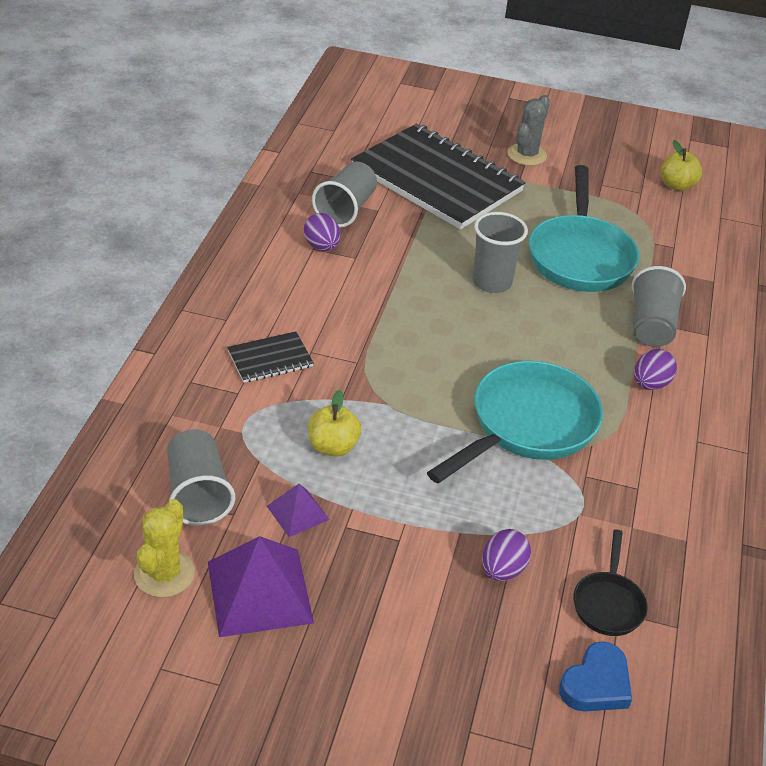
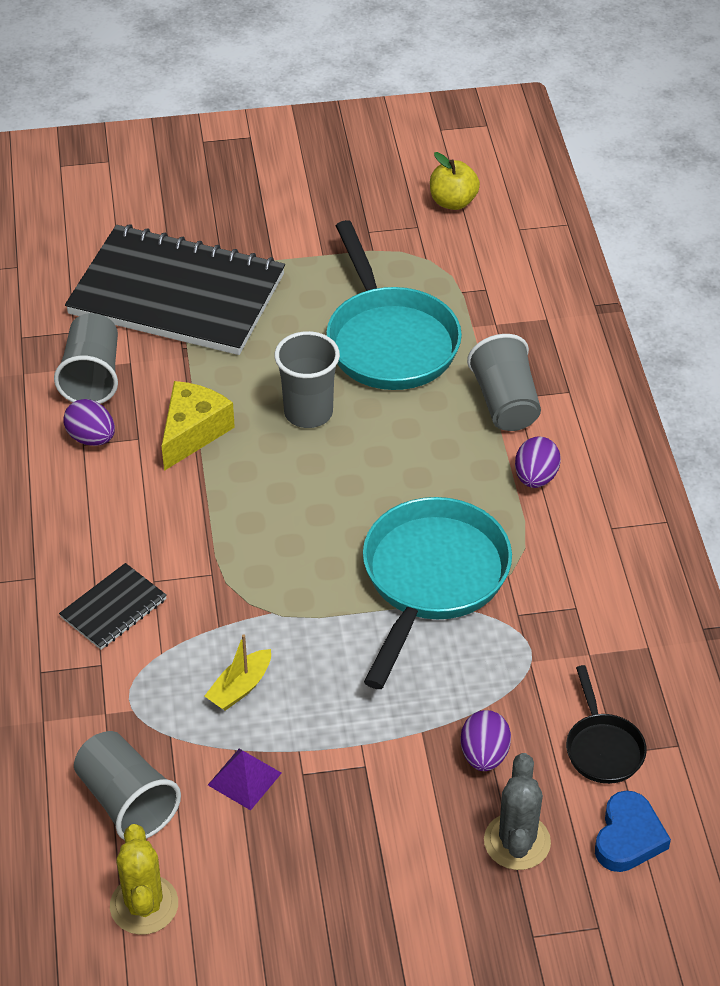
camera: 20 degrees left, 5 degrees up
purple pyramid [208,536,314,637] -> none
yellow apple [308,390,361,456] -> yellow boat [205,634,271,711]
grey cactus [507,95,550,166] -> grey cactus moved to [484,753,551,870]
none -> yellow cheese [162,381,235,471]

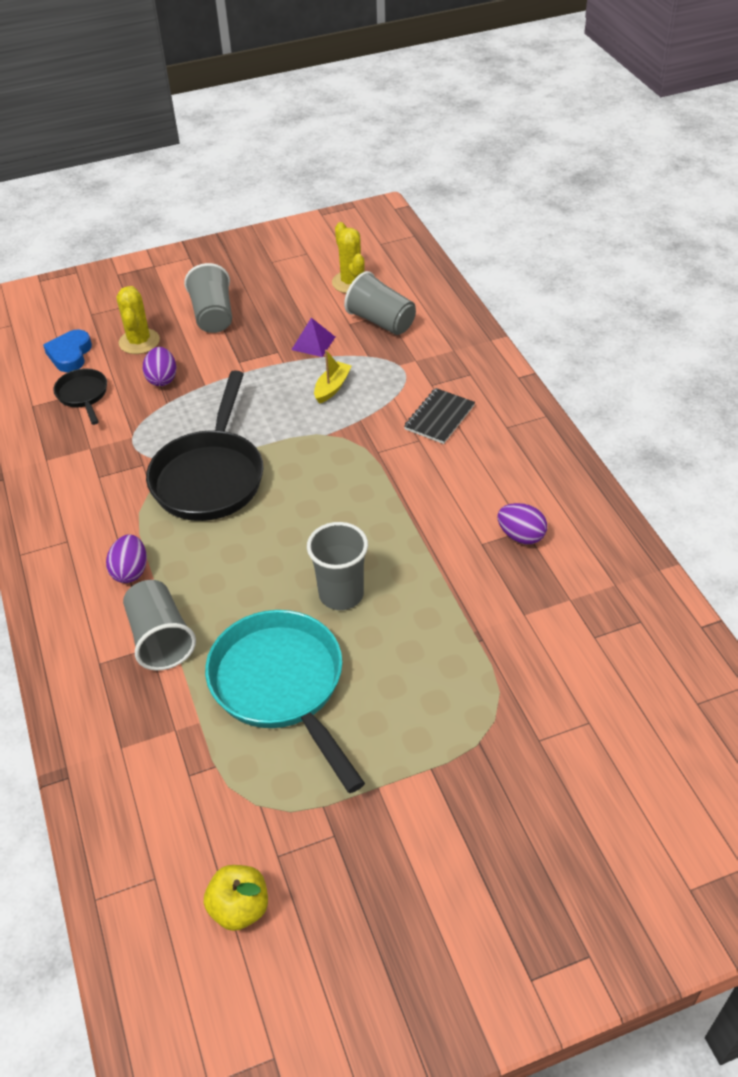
camera: 170 degrees right, 0 degrees up
grey cup [54,313,118,404] -> grey cup moved to [184,263,232,333]
black notebook [65,224,285,355] -> none
yellow cheese [162,381,235,471] -> none
turquoise pan [363,497,512,689] -> black pan [146,370,263,521]
grey cactus [484,753,551,870] -> yellow cactus [117,286,160,354]

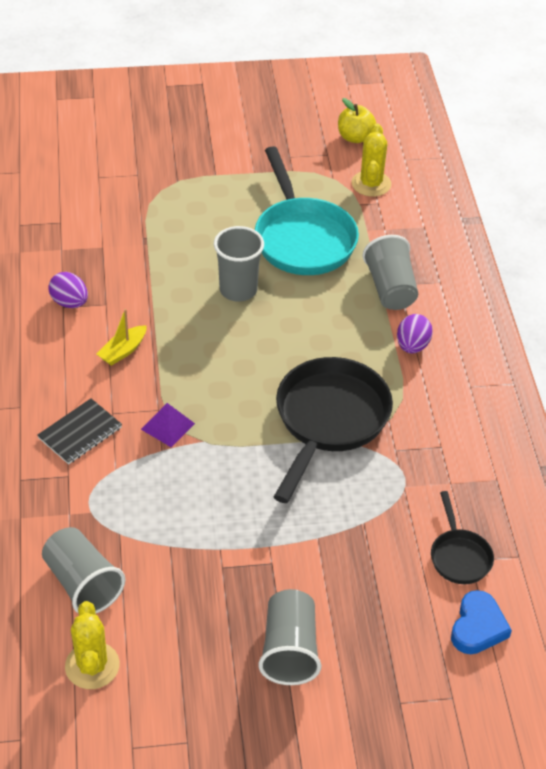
camera: 170 degrees left, 0 degrees up
yellow cactus [117,286,160,354] -> yellow cactus moved to [351,124,391,197]
purple egg [143,347,176,386] -> none
purple pyramid [291,318,335,357] -> purple pyramid moved to [141,403,195,447]
yellow boat [314,350,352,404] -> yellow boat moved to [97,309,147,366]

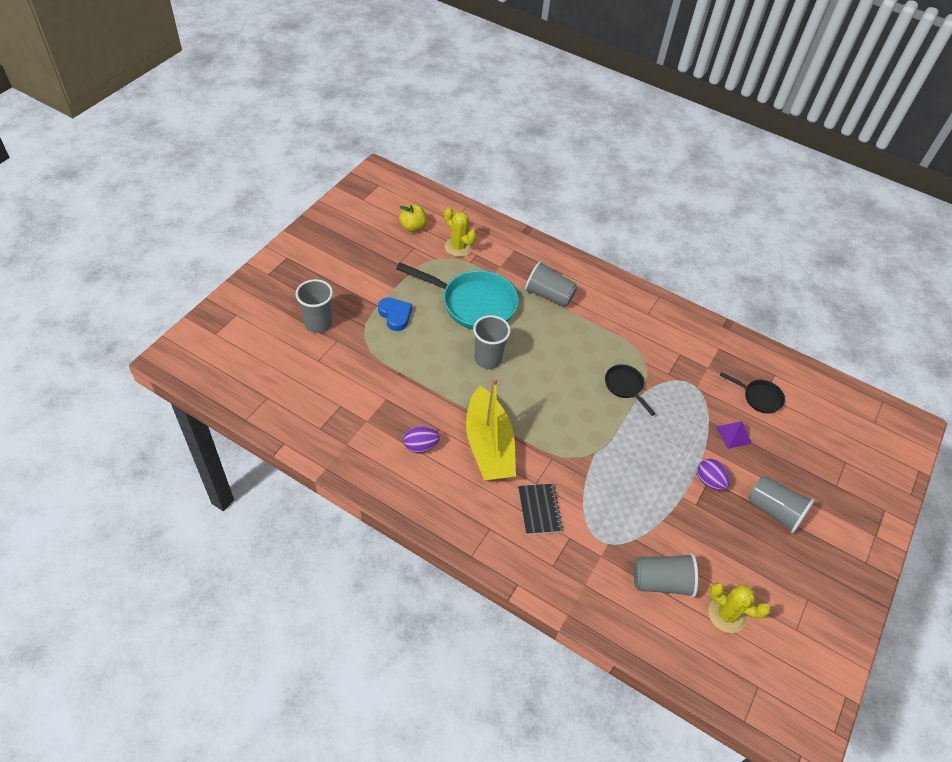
camera: 55 degrees left, 5 degrees up
yellow boat [97,309,147,366] -> yellow boat [466,377,516,481], size x2.35
purple pyramid [141,403,195,447] -> purple pyramid moved to [716,421,752,449]
black pan [274,357,393,503] -> black pan [605,365,656,416], size x0.50
purple egg [397,314,433,354] -> purple egg moved to [697,459,730,490]
blue heart [451,590,512,654] -> blue heart moved to [378,297,412,331]
none -> grey cup [295,279,333,333]

